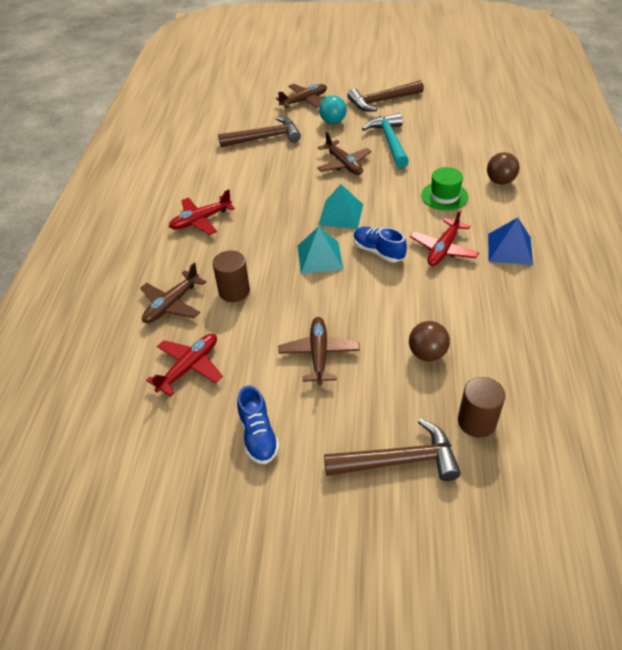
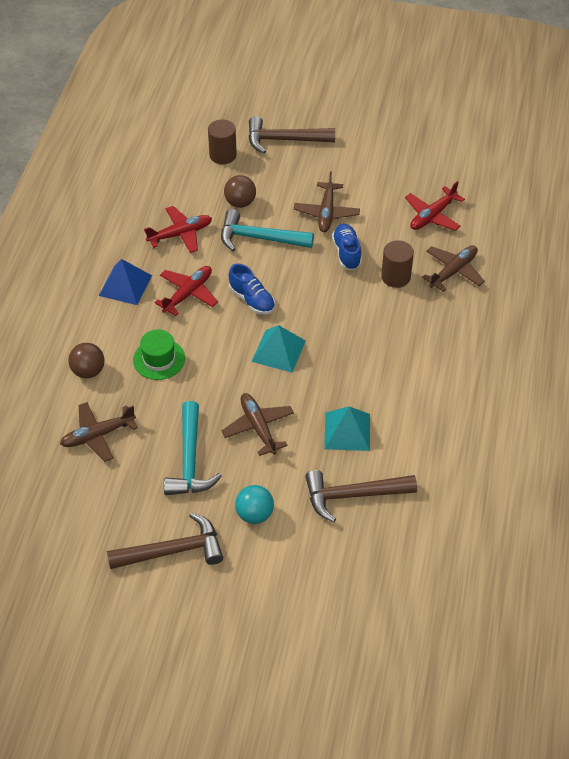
camera: 175 degrees left, 5 degrees up
red plane [169,189,235,235] -> red plane moved to [144,206,212,253]
blue shoe [237,385,280,464] -> blue shoe moved to [332,224,362,270]
brown plane [276,84,327,108] -> brown plane moved to [60,402,138,462]
turquoise pyramid [298,226,343,274] -> turquoise pyramid moved to [324,406,370,451]
none -> turquoise hammer [221,209,314,251]

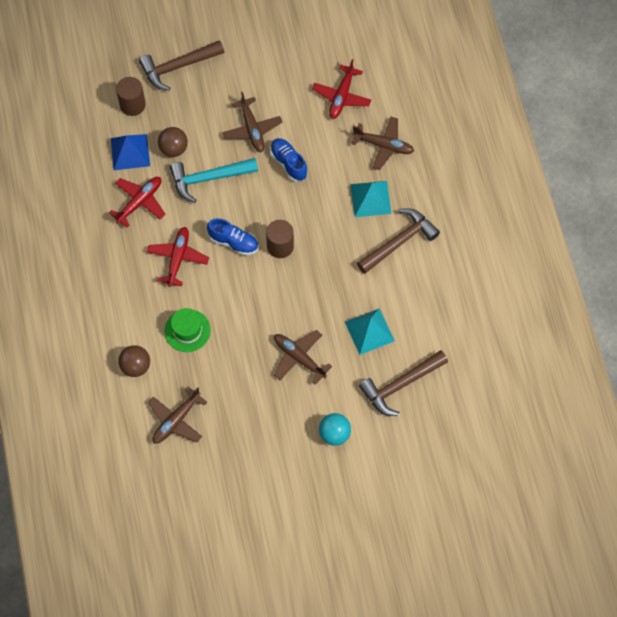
camera: 25 degrees left, 15 degrees up
blue pyramid [99,259,152,305] -> blue pyramid moved to [111,134,150,170]
brown hammer [107,512,223,569] -> brown hammer moved to [357,208,440,274]
turquoise hammer [164,401,222,495] -> none
turquoise pyramid [251,325,306,373] -> turquoise pyramid moved to [350,181,392,217]
brown cylinder [381,240,414,288] -> brown cylinder moved to [266,220,294,258]
brown plane [422,245,485,292] -> brown plane turned 90 degrees clockwise [351,117,414,170]

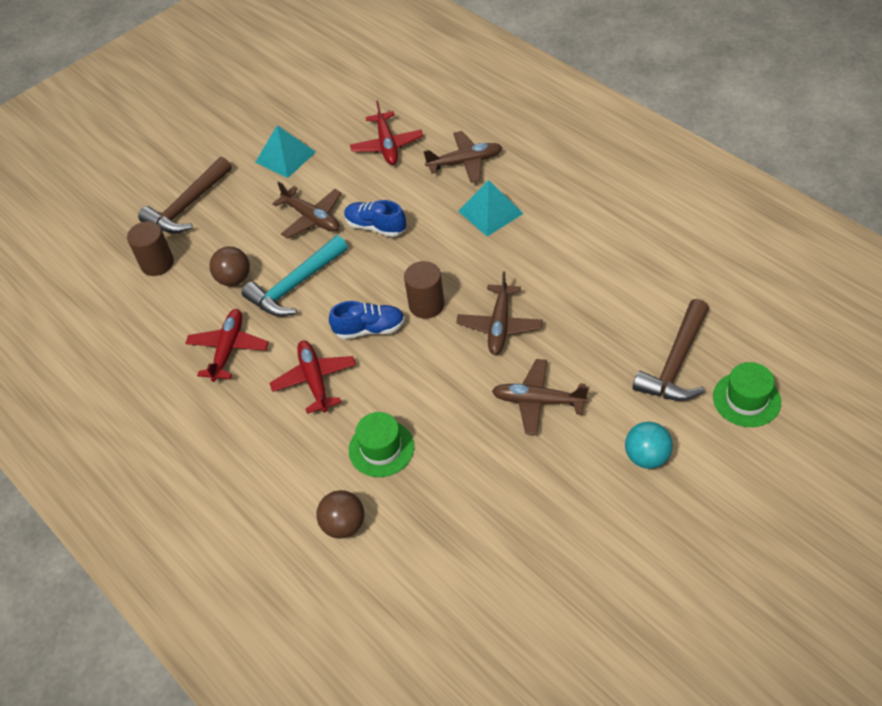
camera: 25 degrees left, 15 degrees down
blue pyramid [111,134,150,170] -> none
brown plane [148,386,207,444] -> brown plane moved to [456,272,543,355]
turquoise pyramid [345,308,395,355] -> turquoise pyramid moved to [255,125,316,178]
brown hammer [357,208,440,274] -> none
none -> green hat [713,362,781,427]

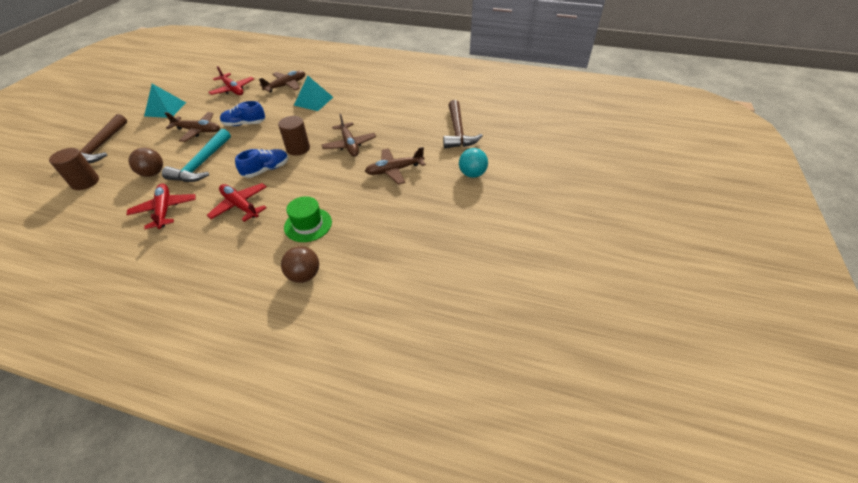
camera: 35 degrees left, 5 degrees down
green hat [713,362,781,427] -> none

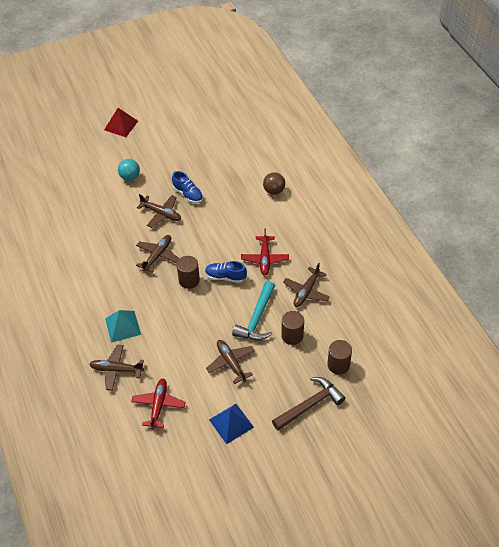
camera: 130 degrees left, 5 degrees up
red plane [126,183,196,229] -> brown plane [283,263,330,307]
brown ball [129,148,163,177] -> brown cylinder [281,311,304,345]
turquoise pyramid [144,84,186,118] -> blue pyramid [209,404,254,444]
turquoise hammer [162,129,231,182] -> turquoise hammer turned 135 degrees clockwise [232,281,275,340]
blue shoe [220,101,265,126] -> blue shoe moved to [172,171,203,203]
green hat [284,196,332,242] -> none
brown hammer [443,100,483,148] -> none
none -> red pyramid [104,108,138,137]

